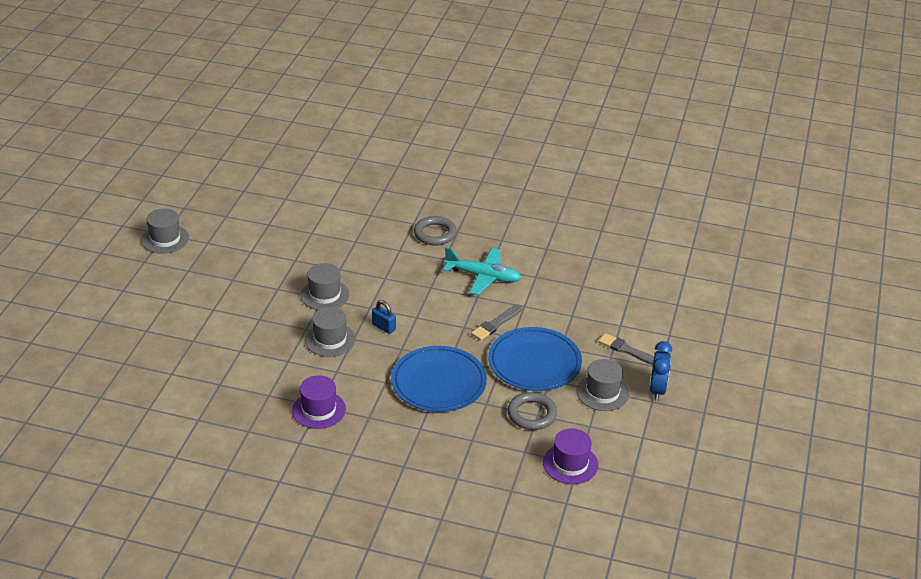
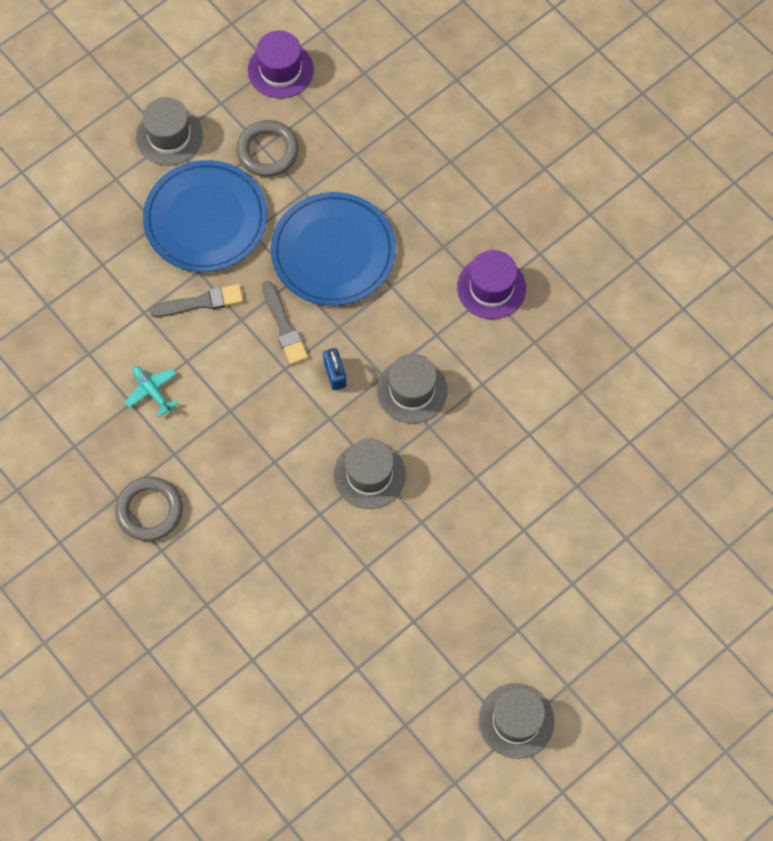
camera: 145 degrees left, 30 degrees up
turquoise plane [443,247,521,295] -> turquoise plane [125,366,178,417], size x0.53
grey brush [598,333,654,365] -> grey brush moved to [262,281,308,365]
blue clock [650,341,672,401] -> none

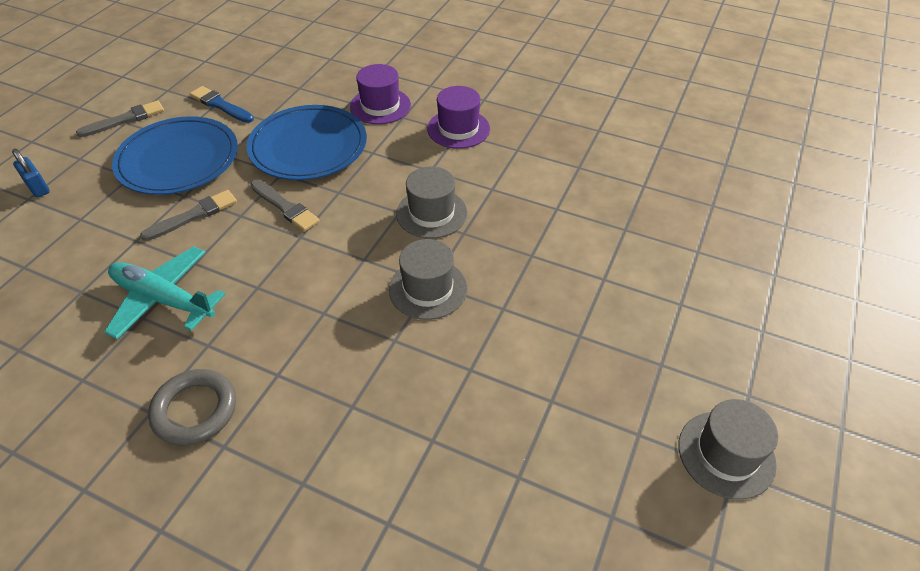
camera: 25 degrees left, 20 degrees down
turquoise plane [125,366,178,417] -> turquoise plane [104,246,225,339], size x1.88
grey hat [136,97,203,166] -> grey brush [76,100,164,137]
grey ring [236,120,299,177] -> blue brush [190,86,254,123]
purple hat [248,30,314,98] -> purple hat moved to [350,64,411,124]
blue padlock [323,348,346,390] -> blue padlock moved to [12,149,50,198]

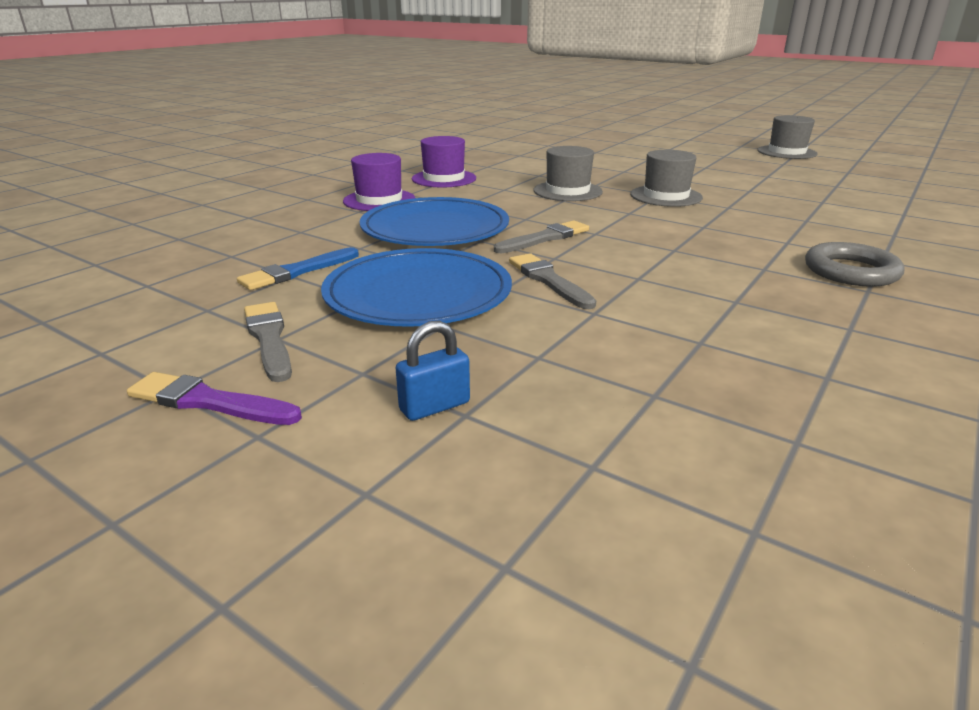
camera: 80 degrees left, 20 degrees down
turquoise plane [104,246,225,339] -> none
none -> purple brush [127,372,302,425]

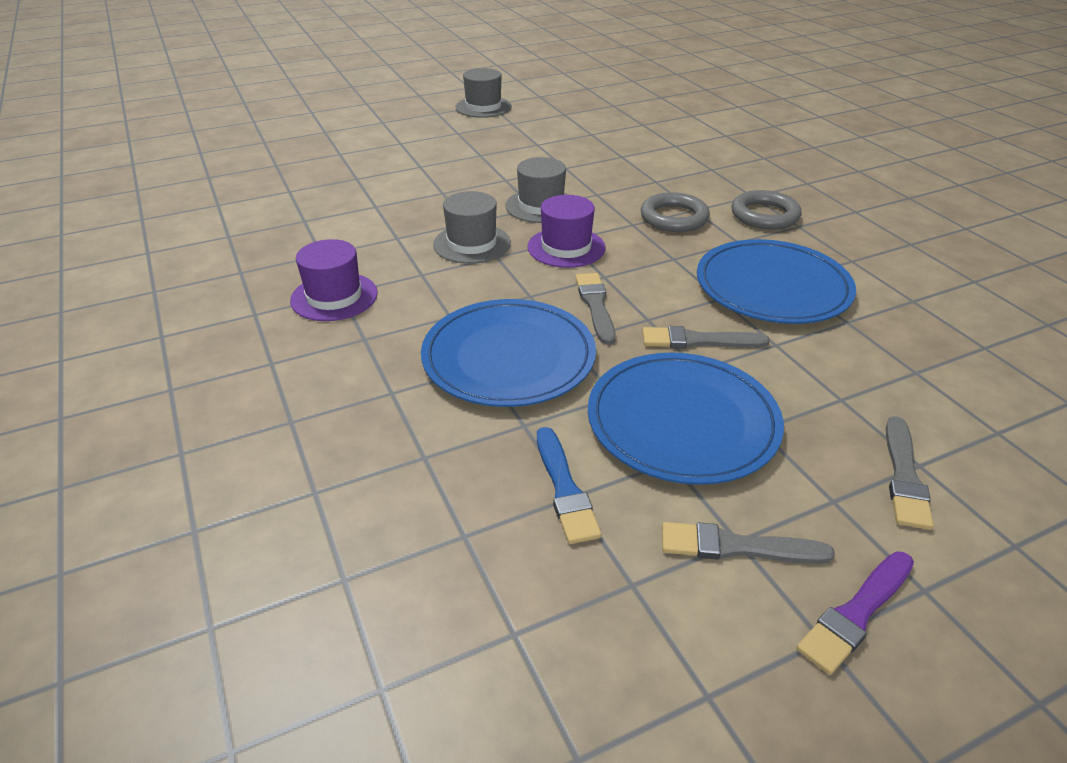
camera: 60 degrees left, 10 degrees up
purple hat [343,153,415,211] -> purple hat moved to [527,195,606,268]
blue padlock [396,321,470,421] -> grey brush [886,416,934,530]
none -> grey ring [641,192,710,232]
none -> blue plate [697,239,856,324]

